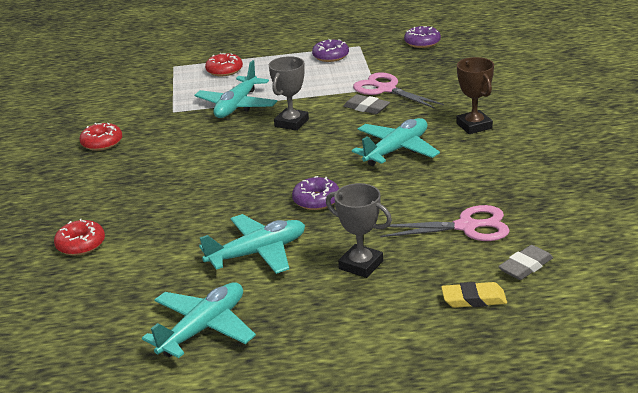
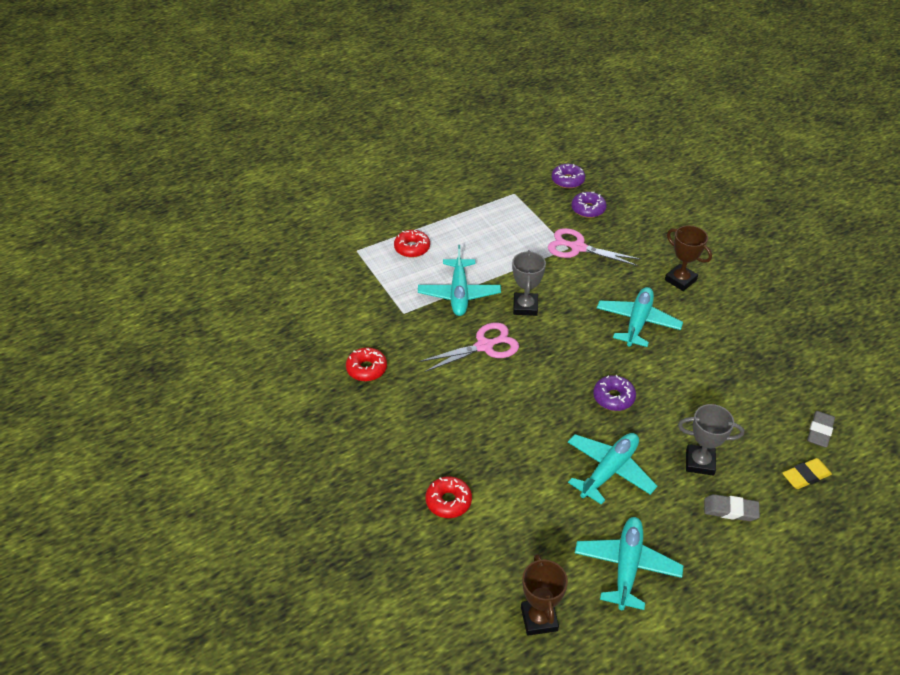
camera: 25 degrees left, 15 degrees up
purple donut [312,39,349,62] -> purple donut moved to [571,192,607,218]
grey eraser [343,94,390,114] -> grey eraser moved to [704,494,760,521]
pink scissors [380,205,510,241] -> pink scissors moved to [419,323,519,372]
none -> brown trophy [521,554,568,636]

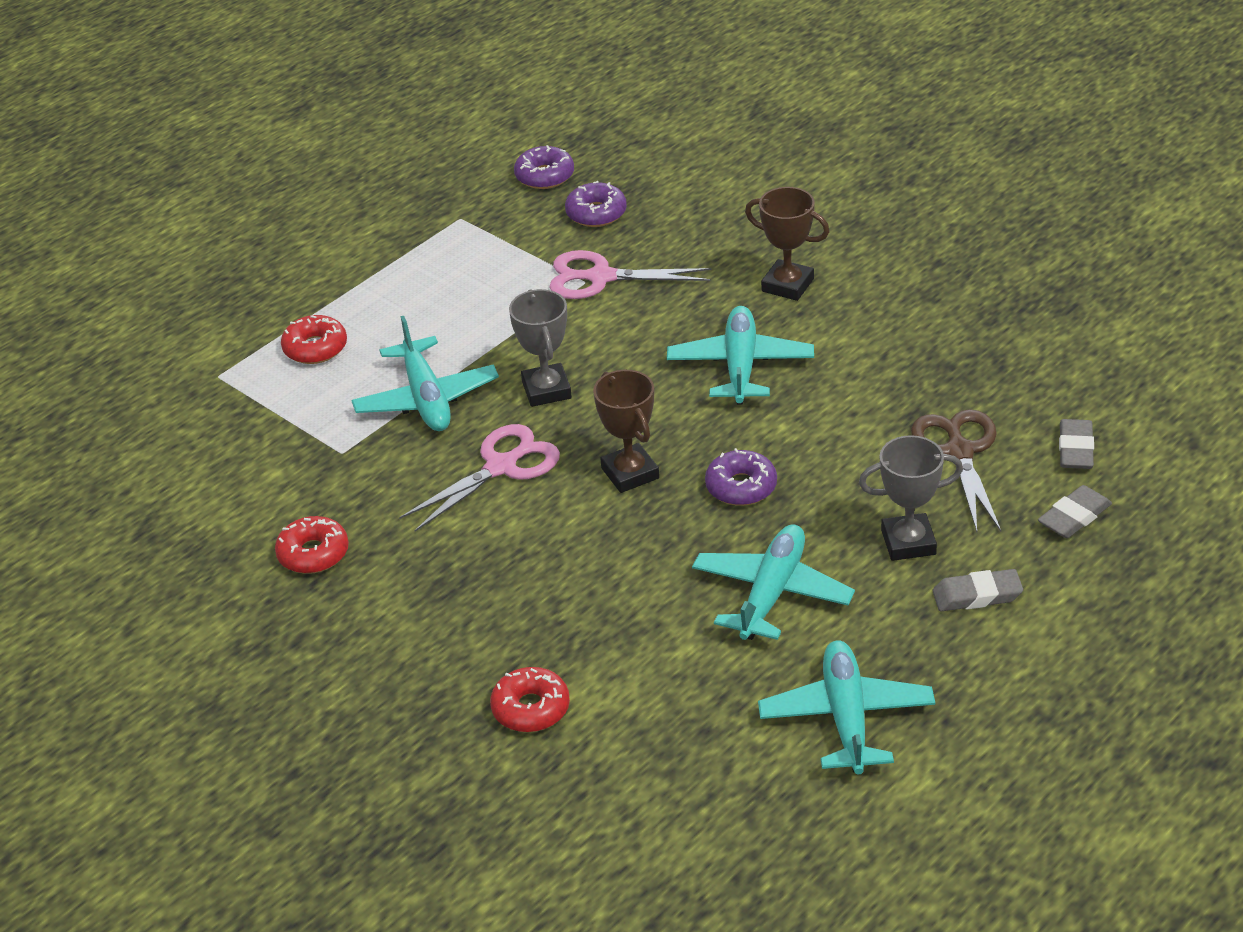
camera: 15 degrees left, 5 degrees down
brown trophy [521,554,568,636] -> brown trophy moved to [593,370,659,493]
yellow eraser [783,458,832,489] -> grey eraser [1038,485,1112,538]
none -> brown scissors [911,409,1001,532]

